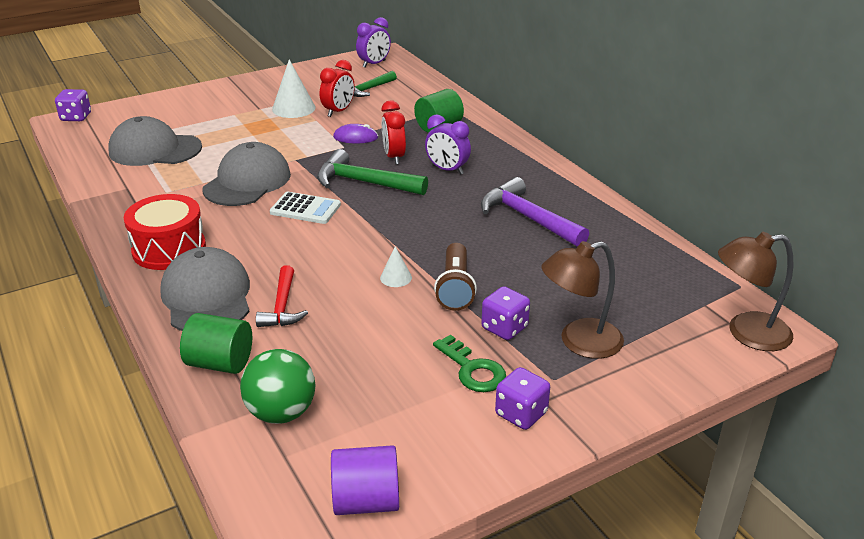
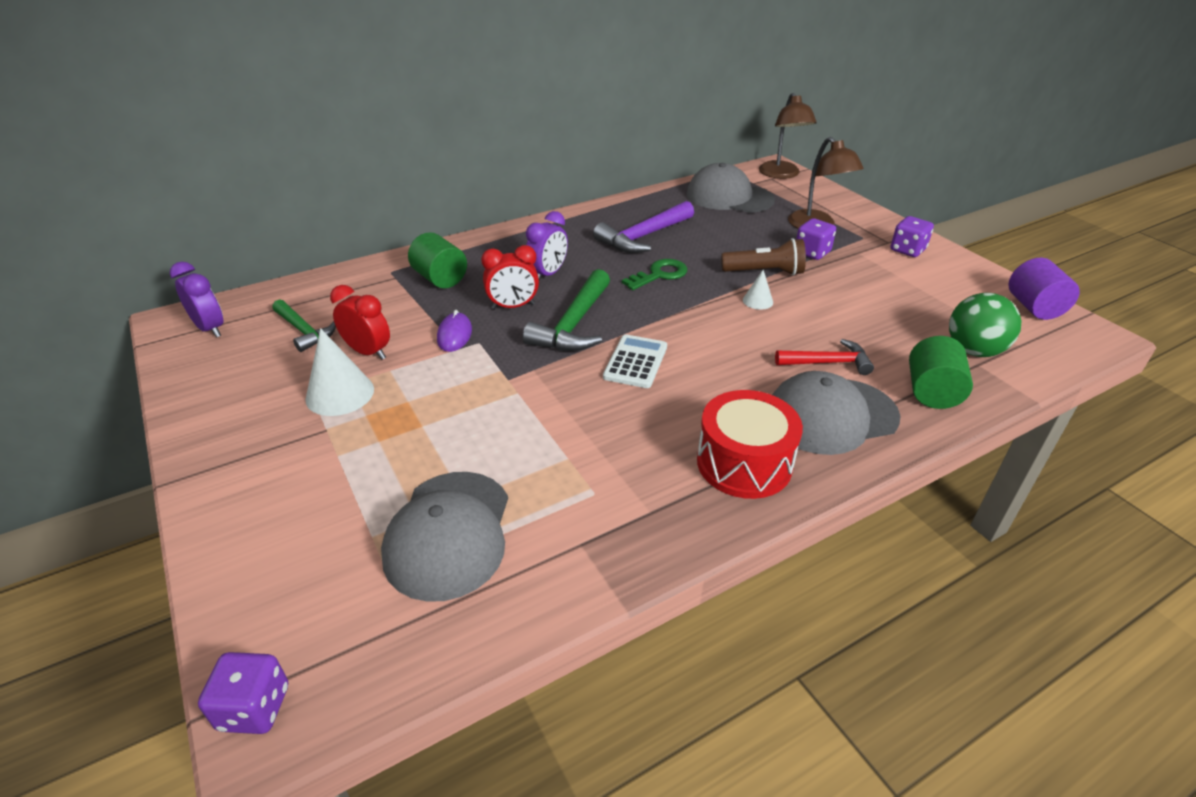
camera: 90 degrees left, 5 degrees up
grey cap [203,142,291,206] -> grey cap moved to [687,163,775,213]
green key [433,335,506,392] -> green key moved to [622,259,687,290]

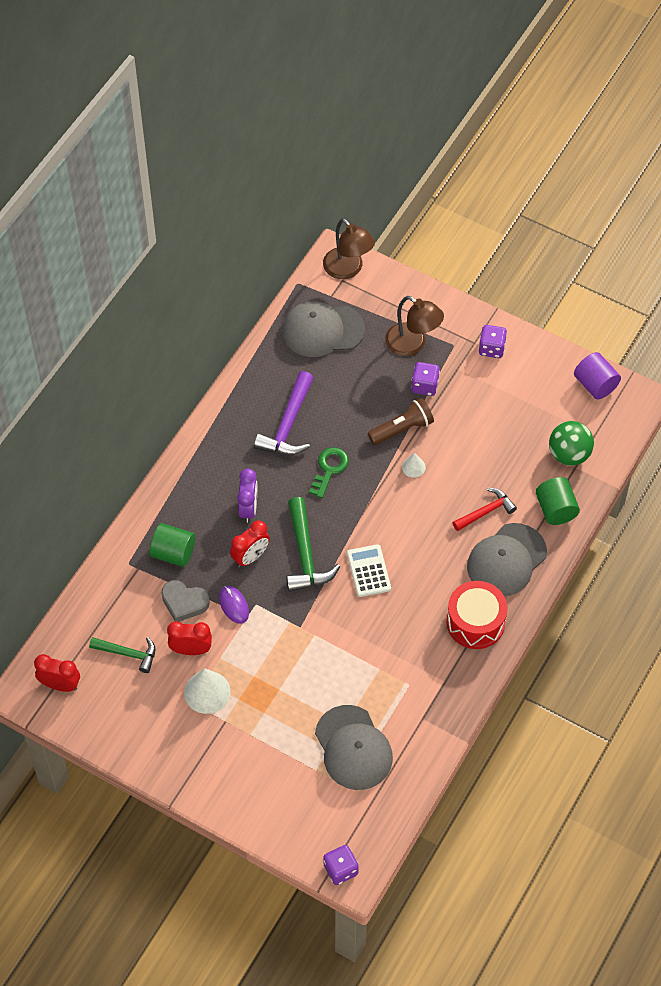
camera: 30 degrees left, 20 degrees up
purple clock [170,262,223,338] -> red clock [34,654,80,692]
none -> grey heart [161,580,210,622]

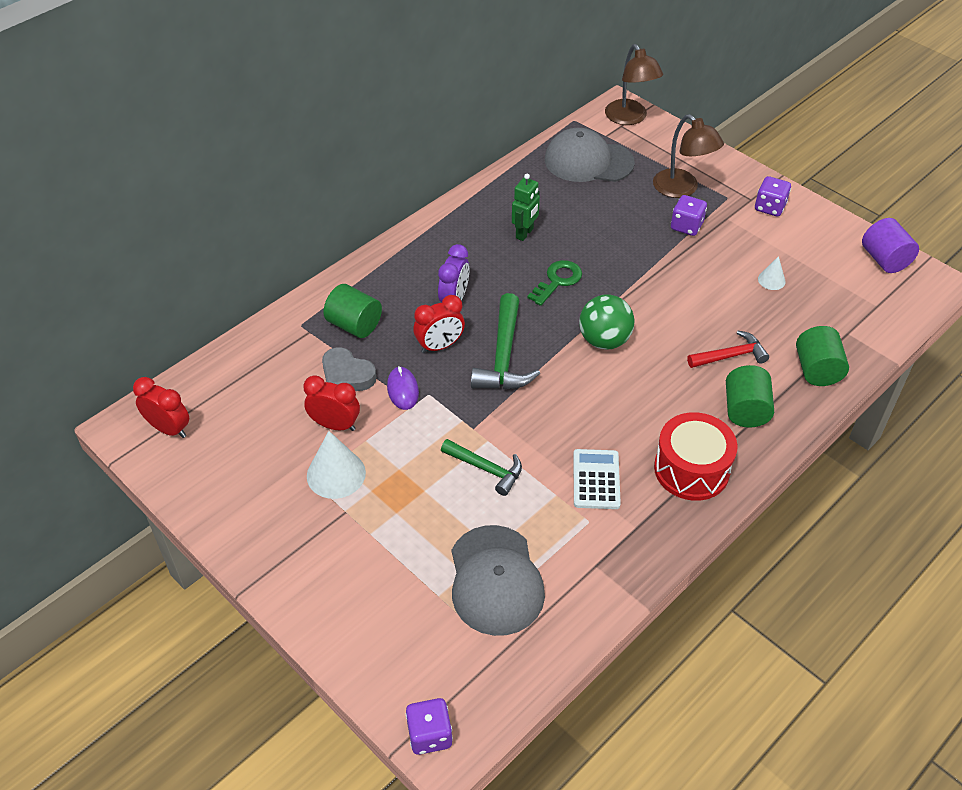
camera: 15 degrees right, 10 degrees down
green hammer [89,637,156,673] -> green hammer moved to [441,439,522,496]
purple hammer [254,371,313,455] -> green robot [512,174,540,241]
white calculator [347,544,391,597] -> white calculator moved to [573,449,621,509]
brown flashlight [368,398,434,445] -> none
white cone [402,453,426,478] -> white cone moved to [758,256,786,290]
grey cap [467,523,547,596] -> green cylinder [726,365,774,428]
green ball [549,421,594,465] -> green ball moved to [579,294,635,350]

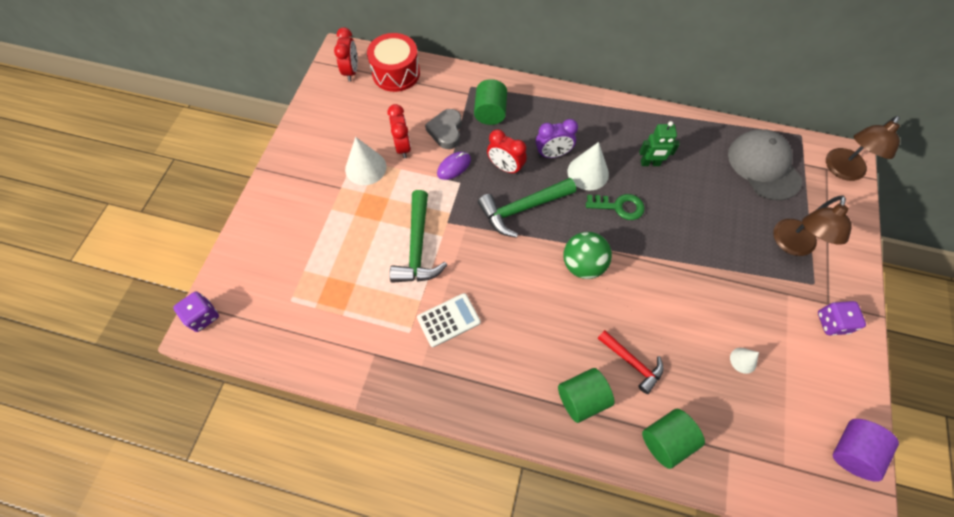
camera: 60 degrees right, 15 degrees up
green hammer [441,439,522,496] -> green hammer [390,190,447,283], size x1.54
grey cap [451,525,545,636] -> none
red drum [654,412,738,501] -> red drum moved to [367,33,420,92]
purple dice [671,195,707,236] -> none
none -> white cone [568,142,609,190]

